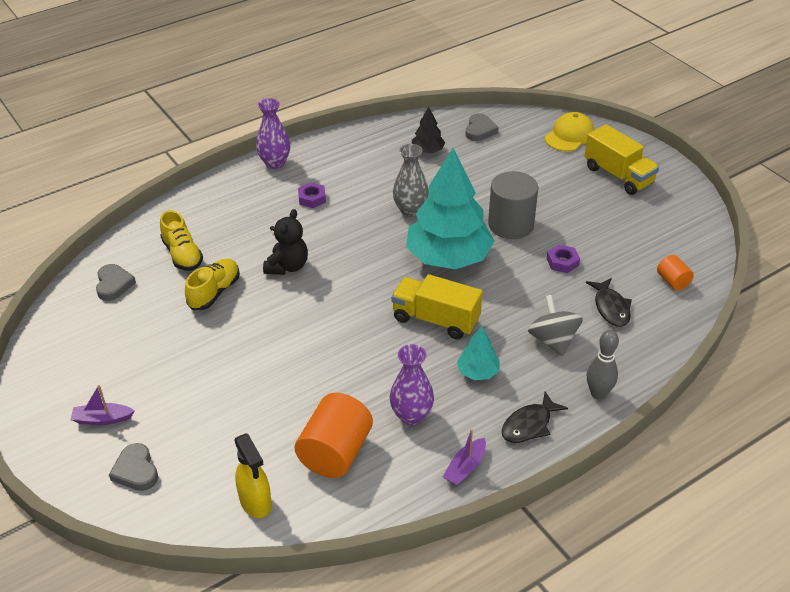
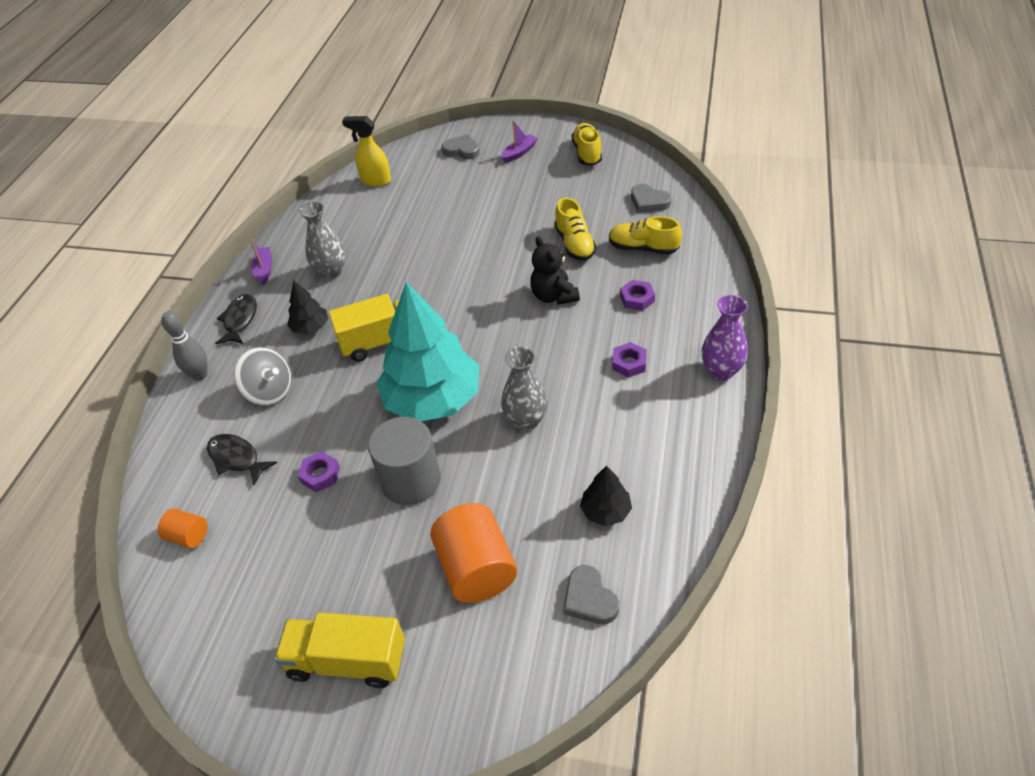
camera: 140 degrees right, 5 degrees up
orange cylinder [295,393,373,478] -> orange cylinder moved to [430,503,517,603]
purple vase [390,344,434,425] -> grey vase [299,201,345,279]
turquoise tree [457,326,499,380] -> black tree [287,280,329,334]
yellow cap [545,112,595,151] -> none
none -> yellow shoe [571,123,602,166]
none -> purple nut [620,280,655,311]

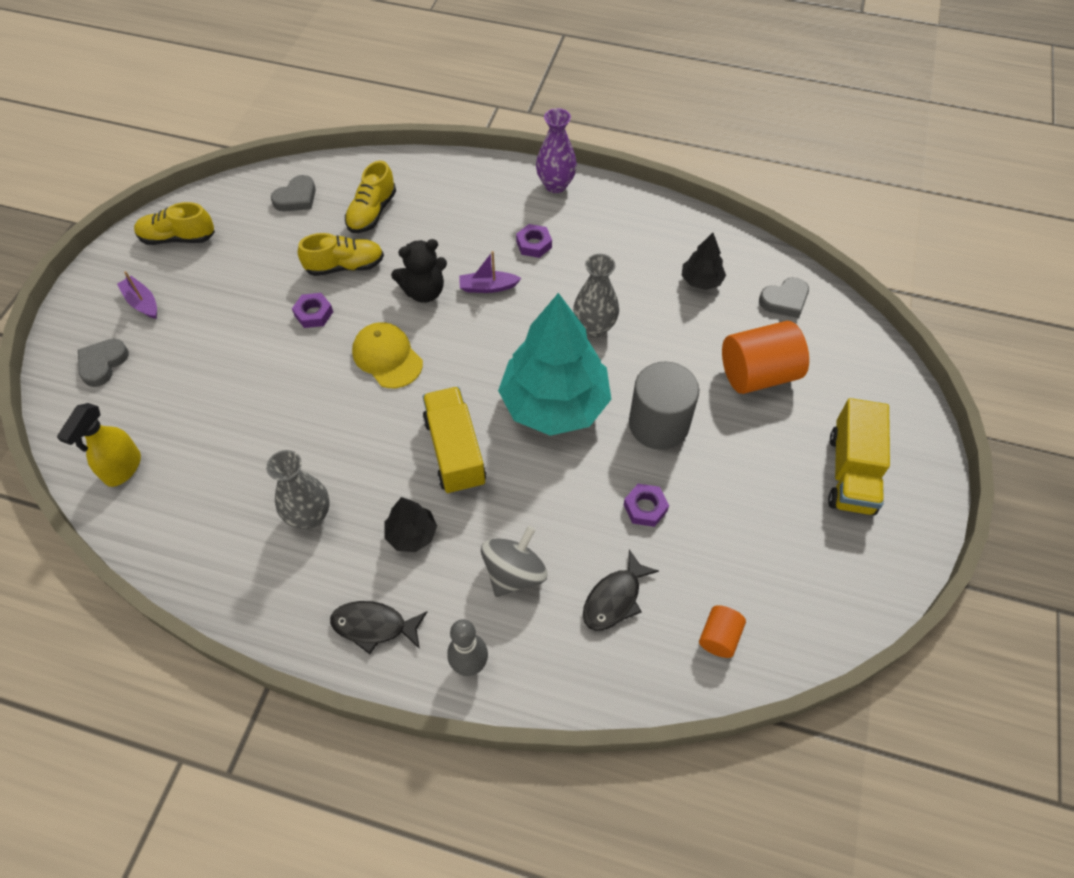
camera: 90 degrees left, 10 degrees up
purple boat [250,239,272,286] -> purple boat moved to [459,251,521,293]
purple nut [620,280,655,311] -> purple nut moved to [292,293,333,328]
none -> yellow cap [352,322,423,388]

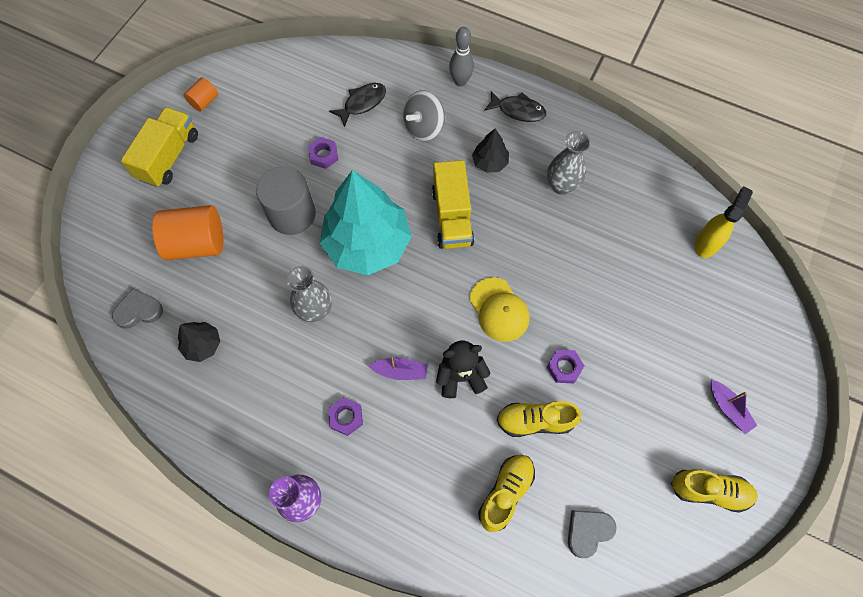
camera: 170 degrees left, 10 degrees up
grey heart [78,339,129,387] -> none
orange cylinder [699,605,746,658] -> orange cylinder moved to [184,77,218,112]

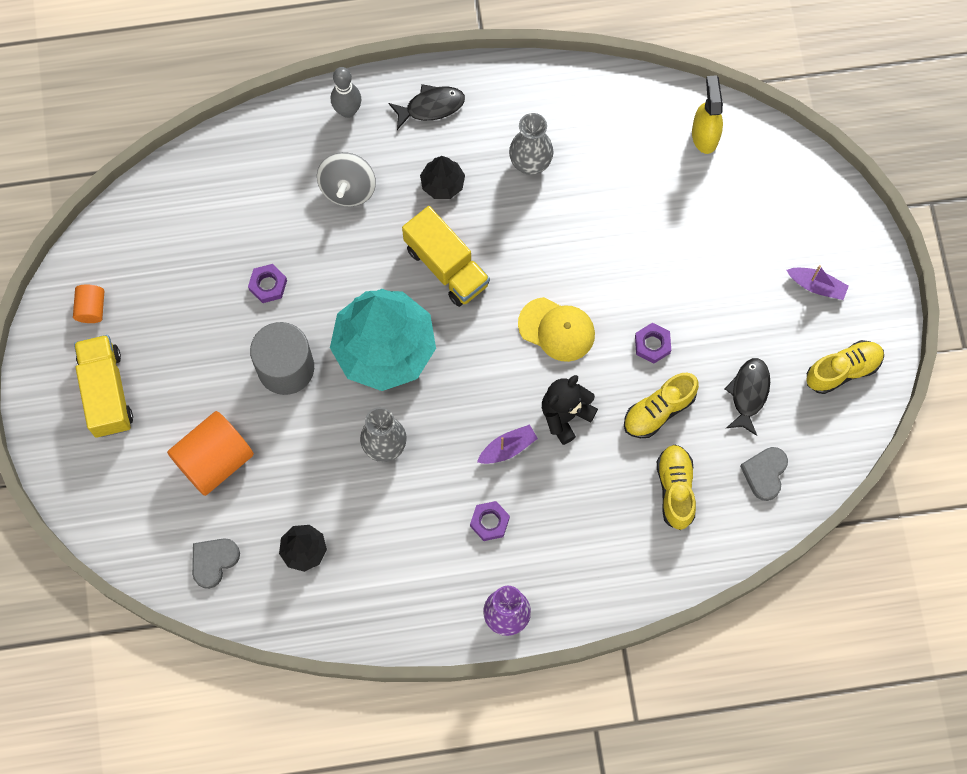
camera: 35 degrees left, 5 degrees up
black fish [329,83,386,127] -> black fish moved to [725,358,770,436]

